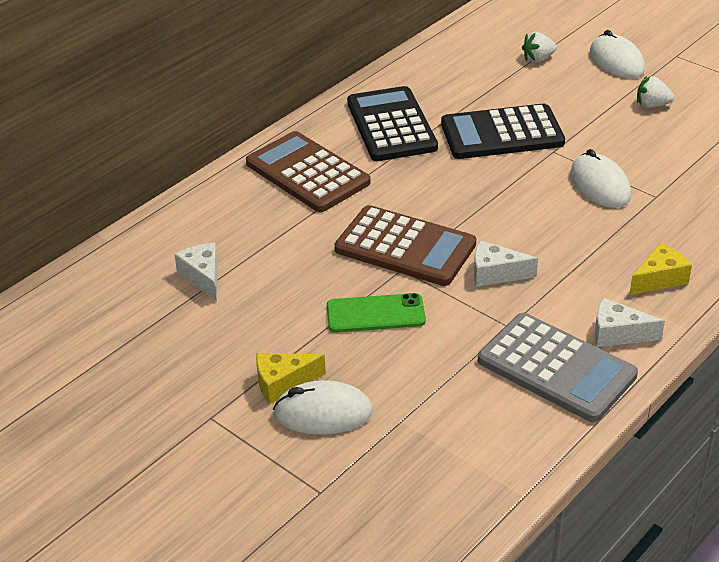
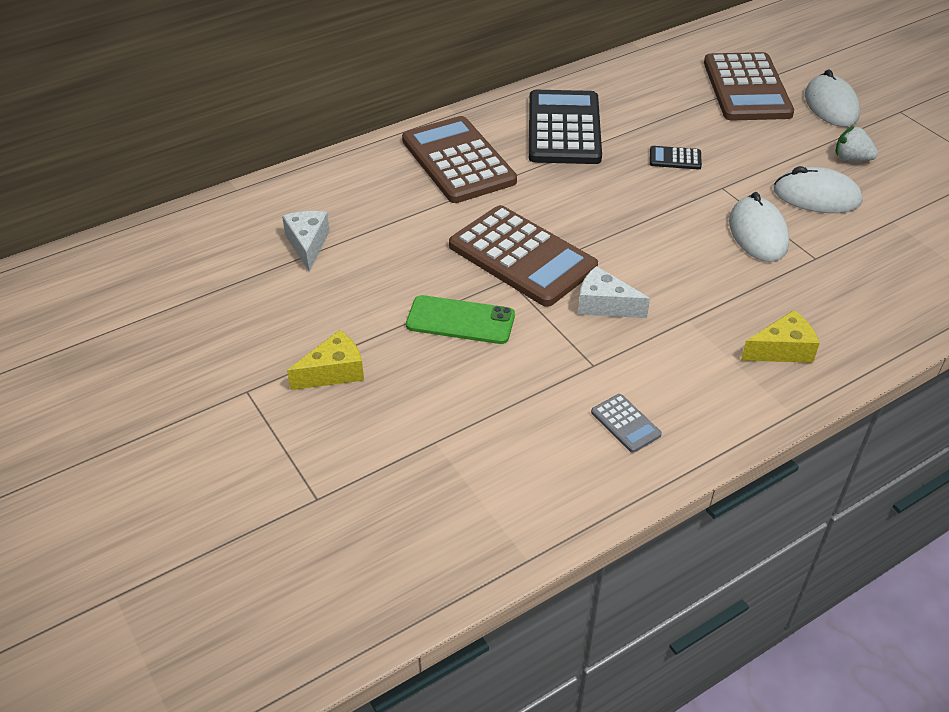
camera: 15 degrees right, 5 degrees up
yellow cheese [256,353,326,404] -> yellow cheese turned 150 degrees clockwise [287,330,364,390]
white mouse [273,380,373,434] -> white mouse moved to [773,166,863,213]
black calculator [441,104,565,159] -> black calculator [650,146,702,170], size x0.42
grey calculator [478,313,638,422] -> grey calculator [591,394,662,453], size x0.42
white strawberry [522,32,557,62] -> brown calculator [704,52,794,120]
white cheese [594,298,665,347] -> none

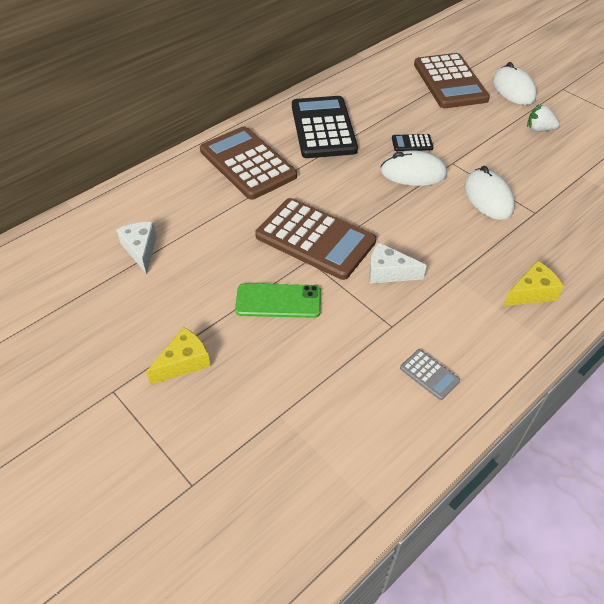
camera: 10 degrees left, 5 degrees up
white mouse [773,166,863,213] -> white mouse moved to [380,150,447,186]

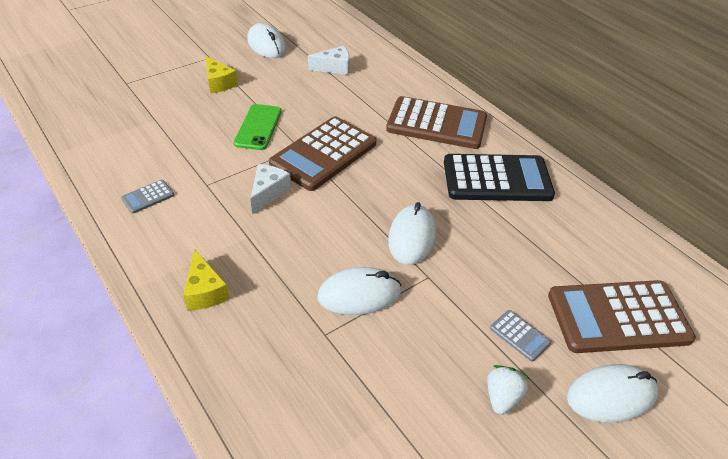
camera: 95 degrees right, 5 degrees down
brown calculator [200,126,297,200] -> brown calculator turned 45 degrees clockwise [386,96,487,149]
black calculator [392,134,433,151] -> none
none -> white mouse [247,23,286,58]
none -> grey calculator [490,310,551,362]

